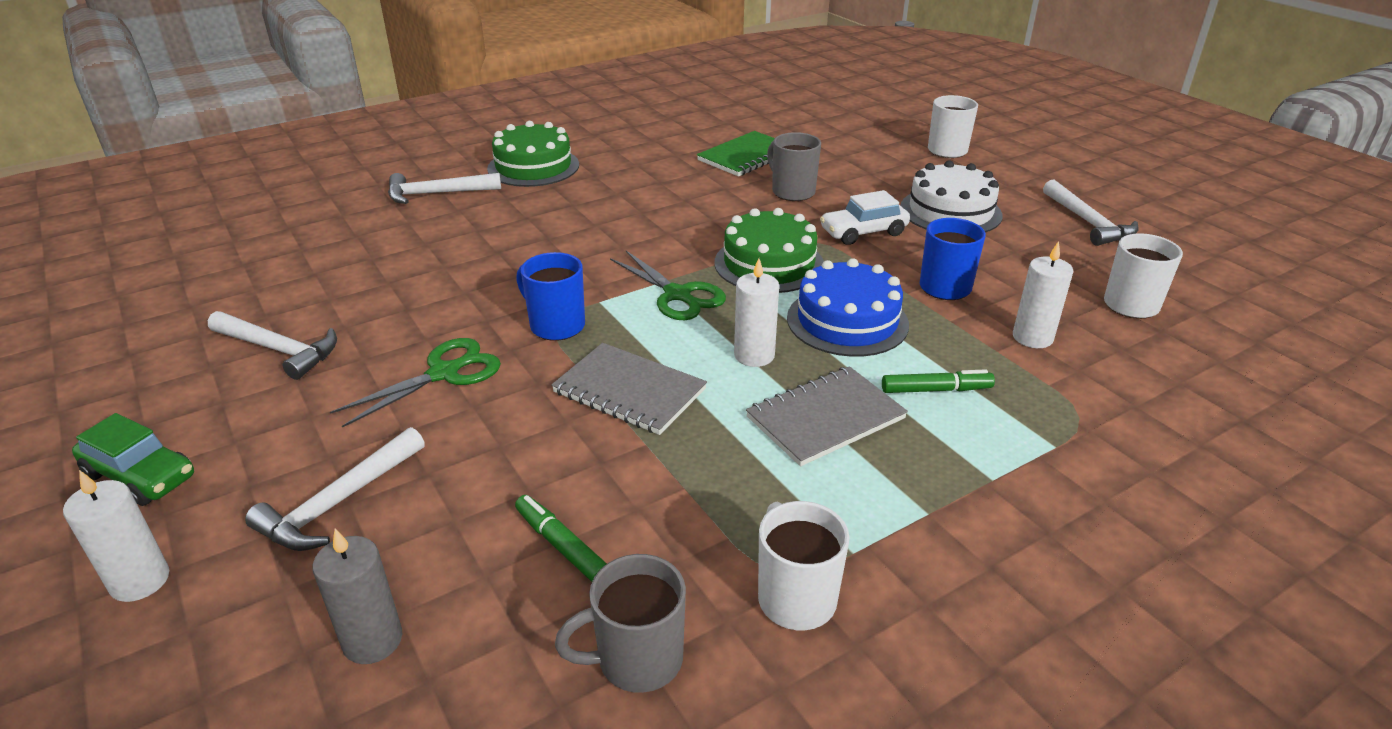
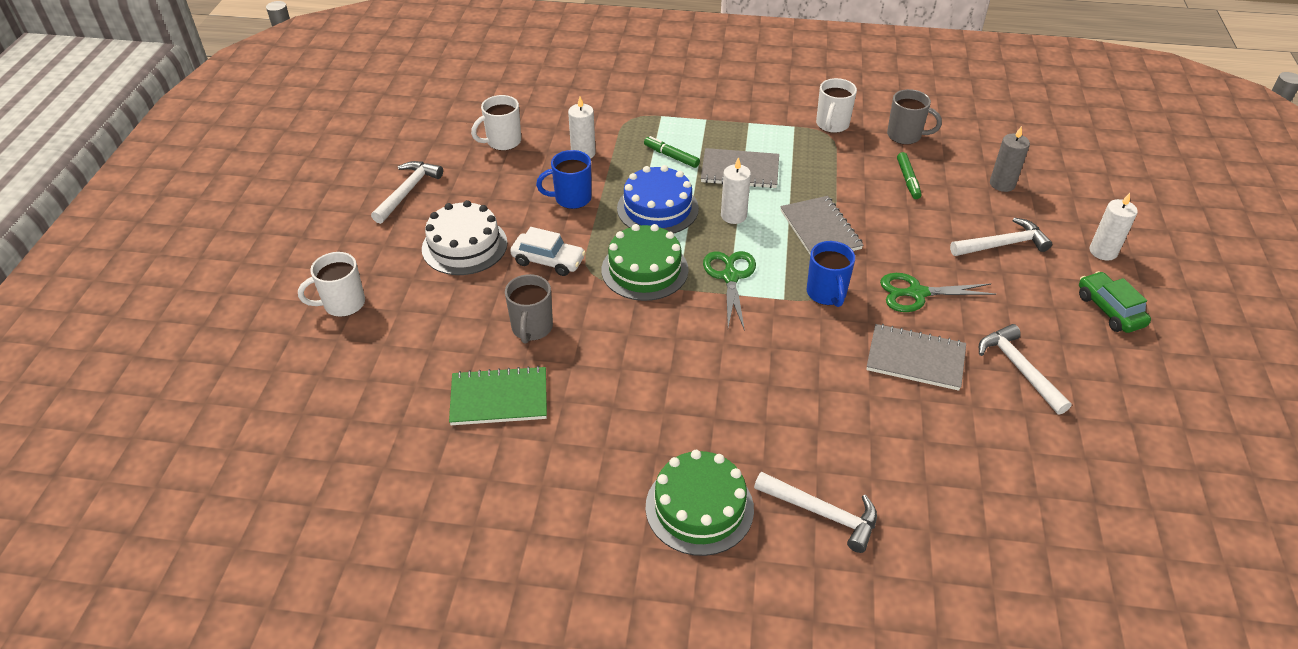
camera: 140 degrees left, 10 degrees up
none -> grey notebook [866,324,966,391]

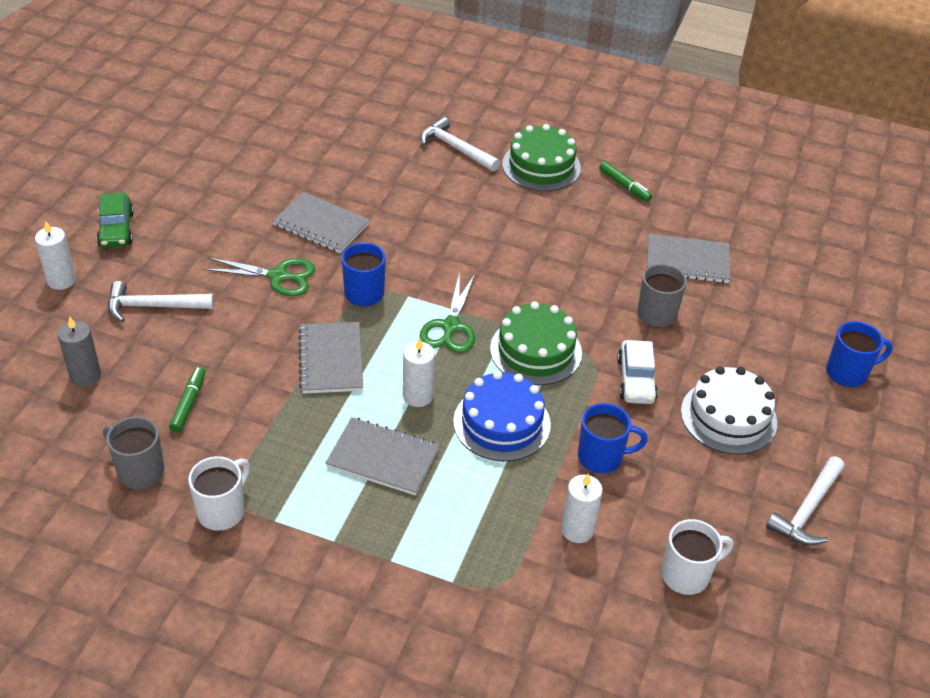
camera: 170 degrees left, 0 degrees up
white mug [298,252,365,317] -> blue mug [826,321,893,387]
green notebook [449,366,547,425] -> grey notebook [647,234,730,283]
white car [510,227,586,276] -> white car turned 120 degrees counterclockwise [617,340,658,404]
green marker [644,136,700,168] -> green marker moved to [599,161,652,202]
white hammer [979,324,1072,415] -> none

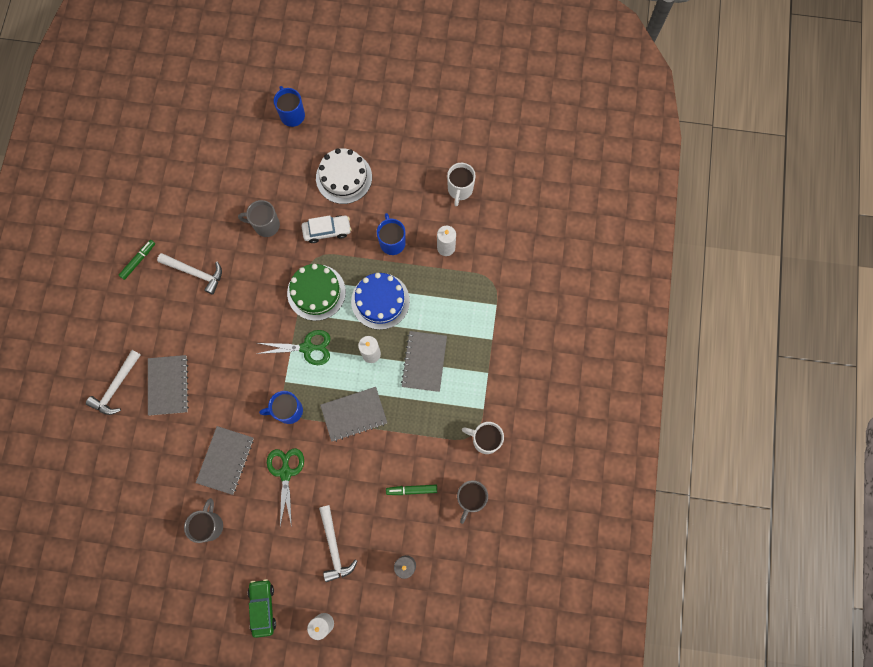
camera: 100 degrees left, 30 degrees up
green car [97,192,134,248] -> green car turned 75 degrees counterclockwise [248,579,276,638]
green cake [502,124,581,191] -> none
grey notebook [647,234,730,283] -> grey notebook moved to [148,355,189,415]
white mug [661,519,733,595] -> white mug turned 135 degrees counterclockwise [447,163,476,206]
white hammer [766,456,845,546] -> white hammer moved to [157,253,222,295]
none -> grey mug [184,498,223,543]

